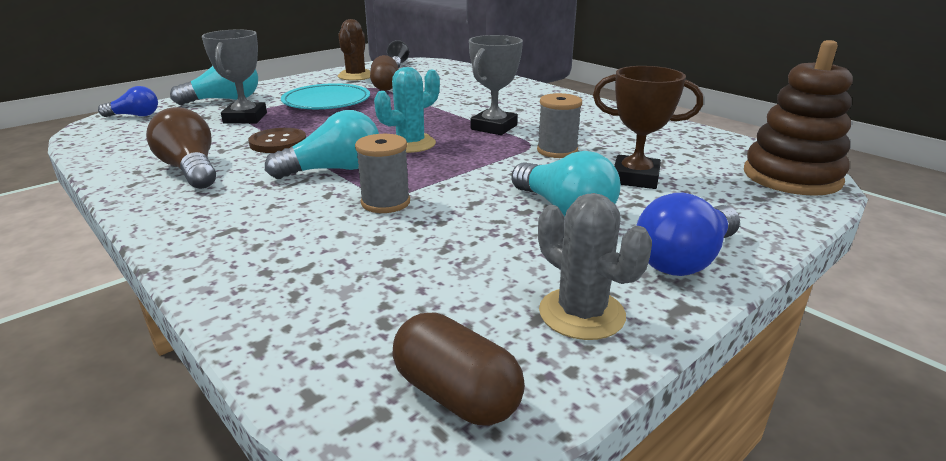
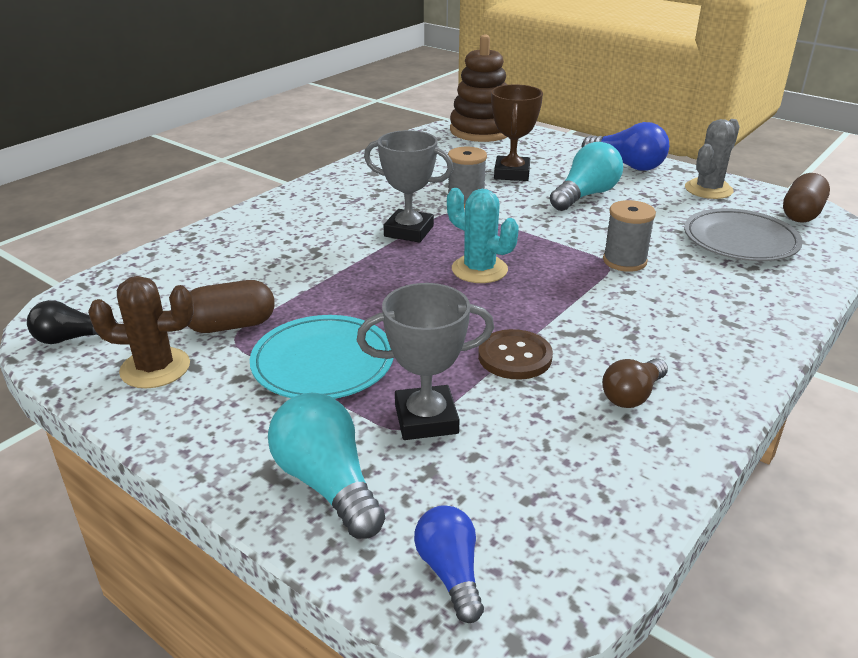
camera: 100 degrees left, 5 degrees up
brown light bulb [146,107,216,189] -> brown light bulb [602,358,668,408], size x0.64
turquoise light bulb [265,110,379,179] -> none
none -> grey plate [684,208,803,261]

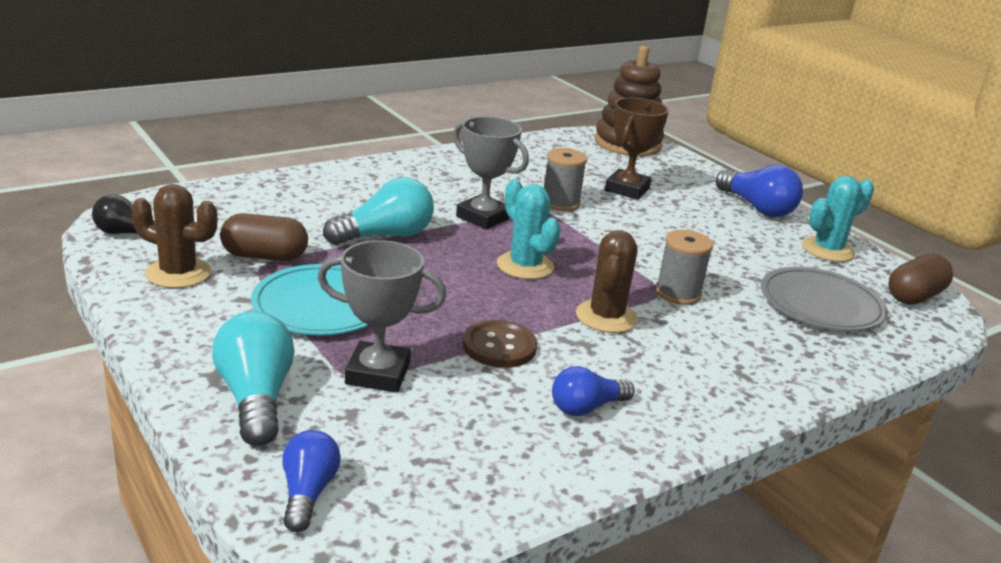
camera: 15 degrees right, 5 degrees down
turquoise light bulb [550,142,623,211] -> turquoise light bulb moved to [323,177,434,245]
brown light bulb [602,358,668,408] -> blue light bulb [552,366,634,416]
grey cactus [685,119,740,199] -> turquoise cactus [802,176,874,262]
none -> brown cactus [576,230,638,333]

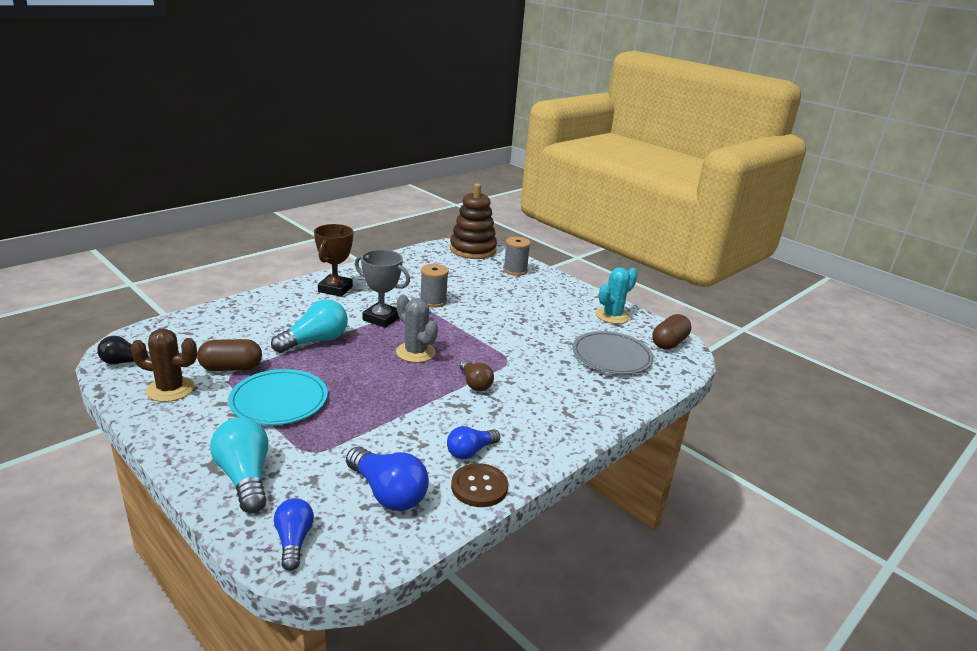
camera: 10 degrees left, 0 degrees up
grey trophy [317,240,446,393] -> none
brown button [463,320,537,368] -> brown button moved to [451,463,508,507]
turquoise cactus [497,179,561,279] -> grey cactus [396,295,438,363]
brown cactus [576,230,638,333] -> brown light bulb [460,360,494,391]
brown trophy [605,97,669,200] -> brown trophy moved to [314,224,353,297]
grey spool [656,230,713,305] -> grey spool moved to [503,237,531,276]
blue light bulb [716,165,803,217] -> blue light bulb moved to [346,447,429,511]

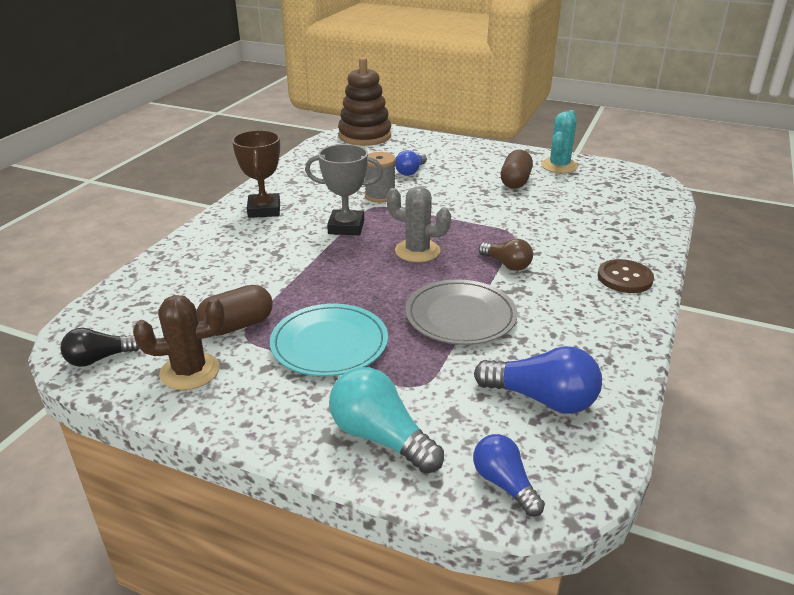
camera: 20 degrees left, 5 degrees up
turquoise light bulb [271,299,348,353] -> none
blue light bulb [447,426,500,459] -> blue light bulb moved to [395,150,427,176]
brown button [451,463,508,507] -> brown button moved to [598,259,654,293]
grey spool [503,237,531,276] -> none
grey plate [573,331,654,374] -> grey plate moved to [405,279,518,345]
brown capsule [652,314,691,350] -> brown capsule moved to [501,150,533,189]

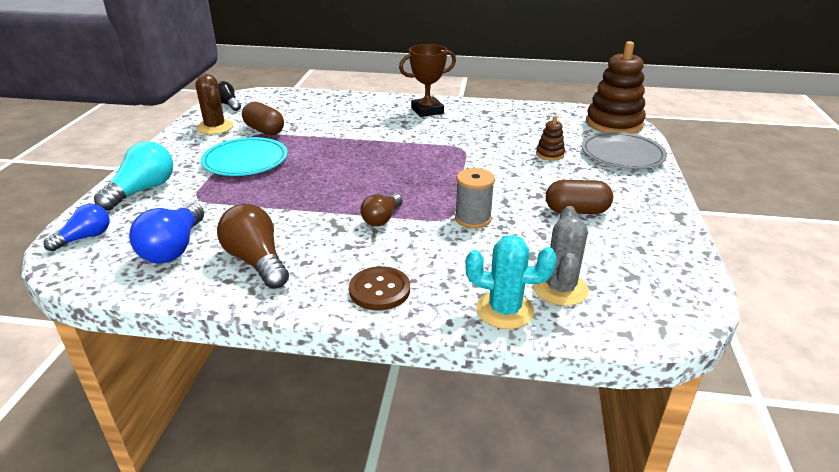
camera: 75 degrees right, 0 degrees up
grey trophy [305,144,383,235] -> none
grey spool [365,152,396,203] -> grey spool moved to [455,168,495,228]
grey cactus [386,186,451,262] -> grey cactus moved to [533,206,589,306]
blue light bulb [395,150,427,176] -> brown stacking toy [536,115,565,161]
grey plate [405,279,518,345] -> grey plate moved to [582,132,667,169]
turquoise cactus [541,110,578,173] -> turquoise cactus moved to [465,235,557,329]
none -> brown light bulb [217,204,289,289]

